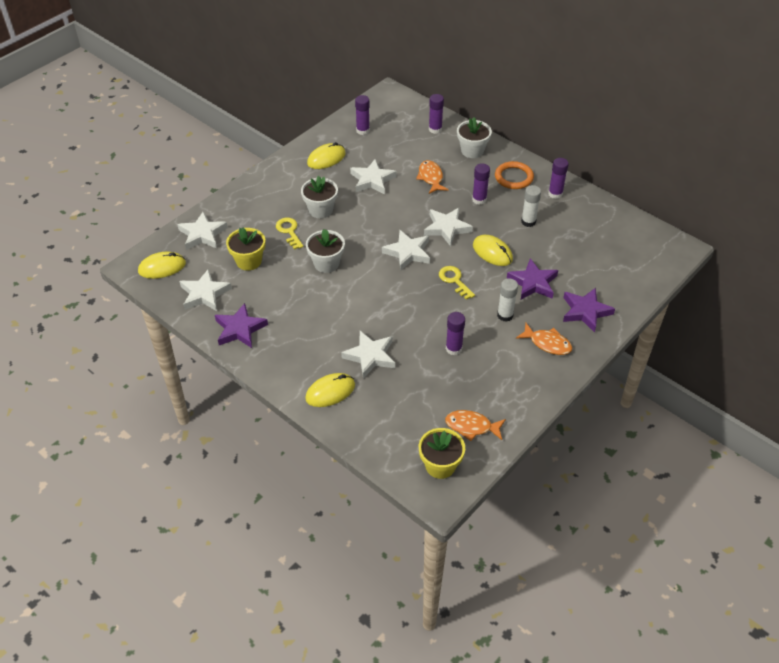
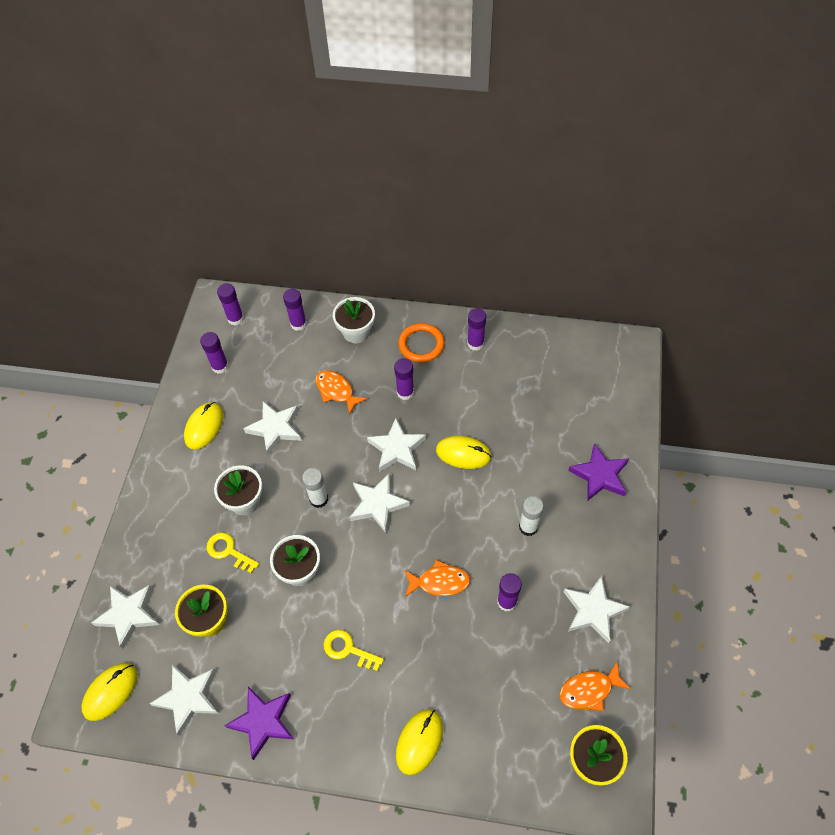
camera: 30 degrees left, 10 degrees up
white star [341,331,395,379] -> white star moved to [564,576,630,643]
yellow key [439,266,475,300] -> yellow key moved to [324,630,384,671]
purple star [507,258,558,300] -> none
orange fish [516,323,572,355] -> orange fish moved to [404,560,470,597]
white glue stick [521,185,541,227] -> white glue stick moved to [302,468,328,508]
none -> purple glue stick [217,283,244,326]

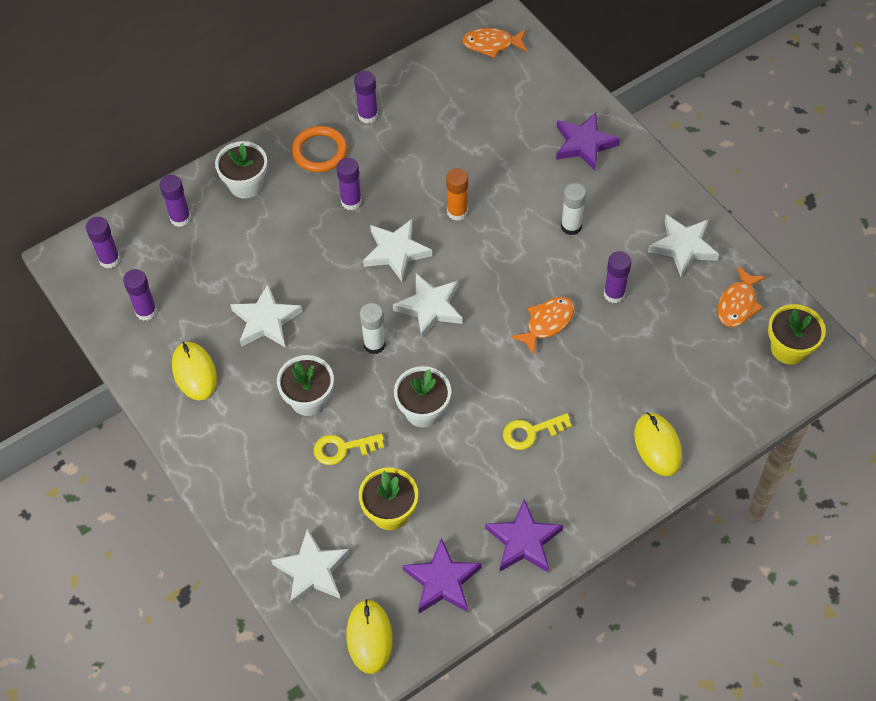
camera: 45 degrees left, 0 degrees up
white star [149,664,219,736] -> purple star [403,538,482,613]
orange fish [315,370,367,415] -> orange fish moved to [462,28,527,58]
yellow mouse [436,436,492,469] -> orange glue stick [446,168,468,221]

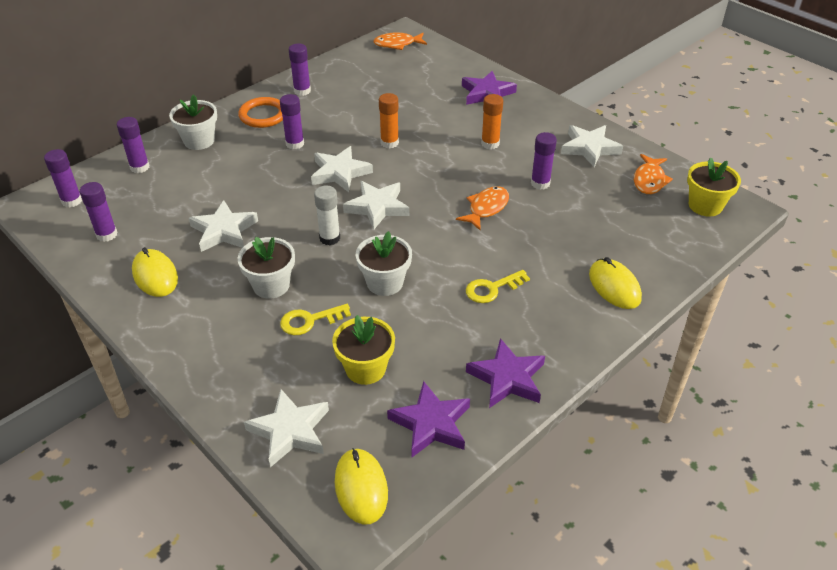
camera: 10 degrees left, 15 degrees down
white glue stick [561,183,586,235] -> orange glue stick [481,94,503,149]

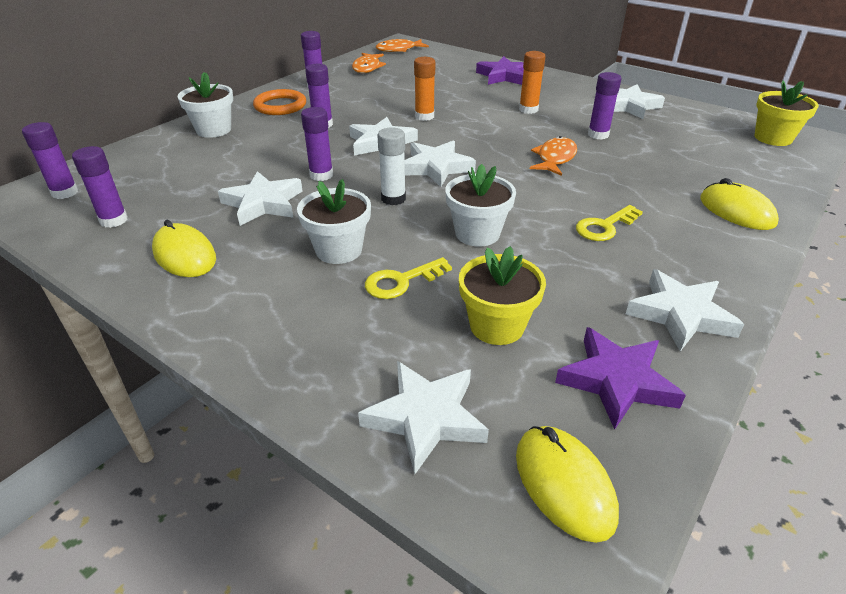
camera: 10 degrees left, 5 degrees down
purple glue stick [117,117,149,173] -> purple glue stick moved to [301,107,333,181]
purple star [466,338,545,408] -> white star [626,269,744,351]
orange fish [634,154,673,194] -> orange fish moved to [352,53,386,73]

